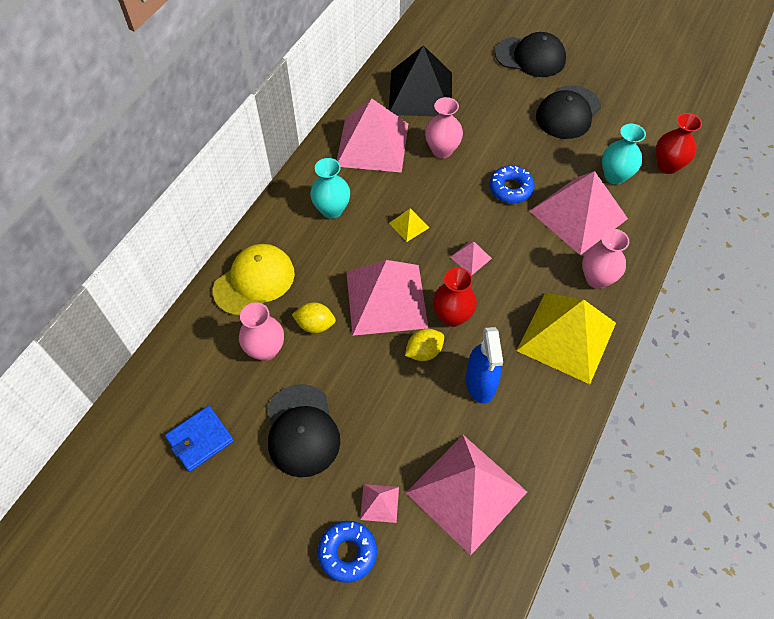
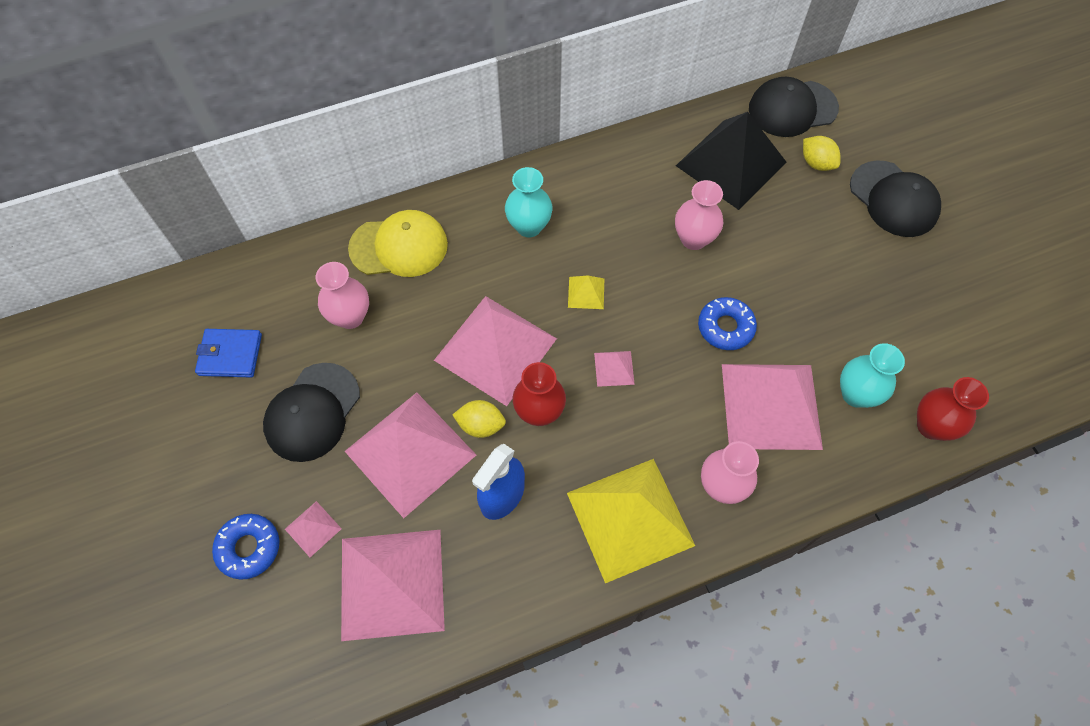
camera: 40 degrees right, 5 degrees up
yellow lemon [292,302,336,333] -> yellow lemon moved to [803,136,840,171]
pink pyramid [337,98,408,173] -> pink pyramid moved to [345,392,476,518]
black cap [536,86,601,139] -> black cap moved to [749,77,839,137]

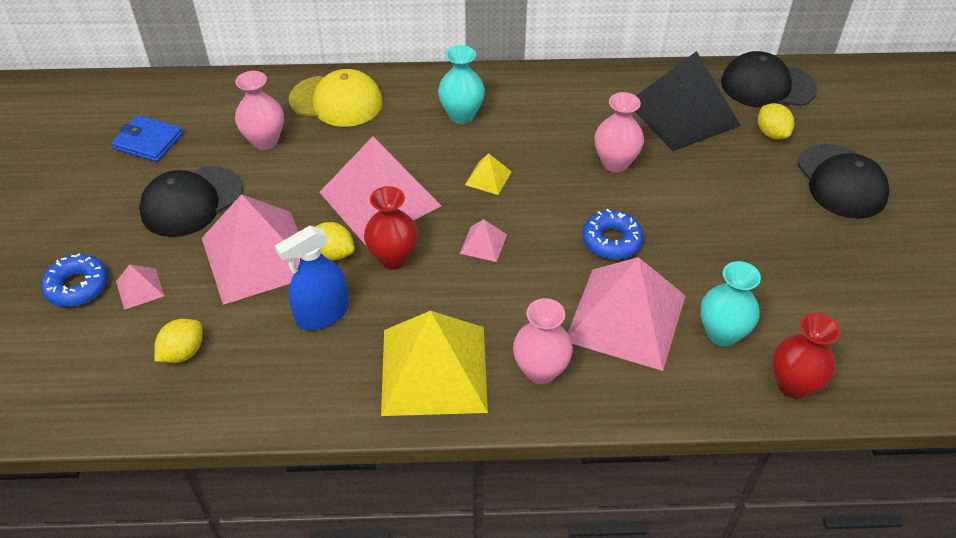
camera: 20 degrees right, 15 degrees down
pink pyramid [341,530,445,641] -> yellow lemon [154,319,203,363]

